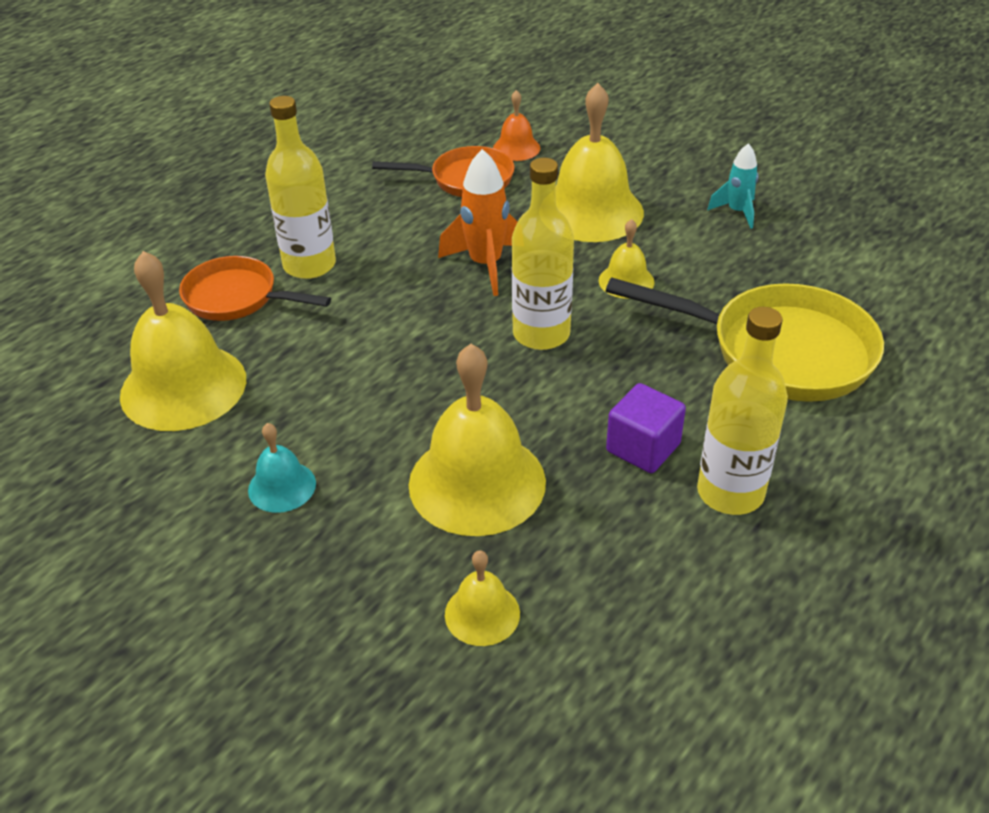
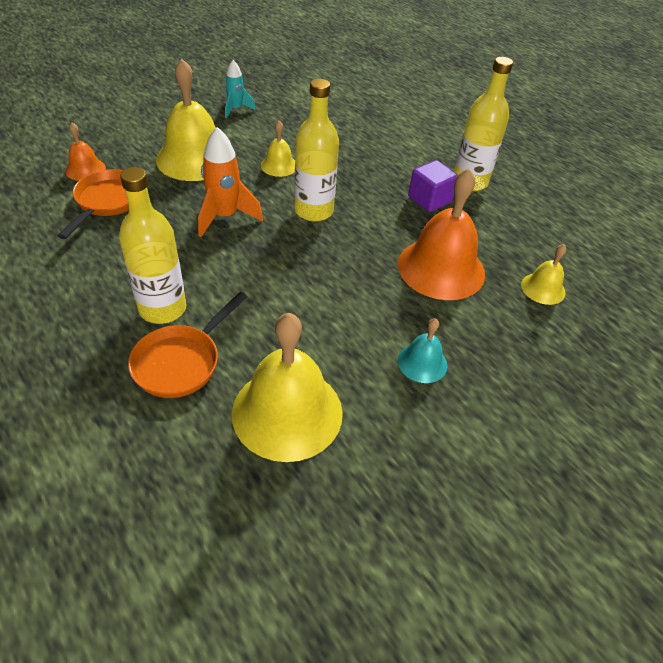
camera: 80 degrees left, 5 degrees up
yellow bell [409,344,546,536] -> orange bell [398,168,485,300]
yellow pan [606,277,884,402] -> none

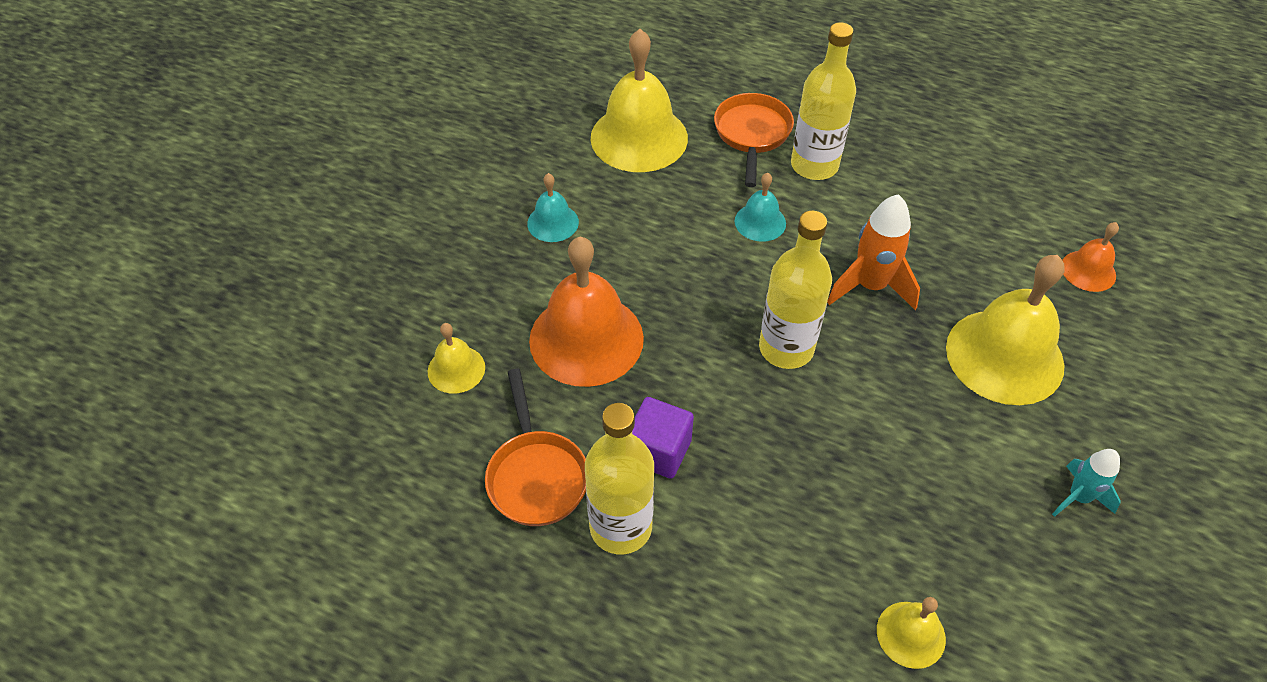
camera: 155 degrees right, 5 degrees up
orange pan [58,169,129,239] -> orange pan moved to [485,369,586,526]
yellow bell [261,121,295,177] -> yellow bell moved to [877,597,946,669]
none -> turquoise bell [735,173,786,242]

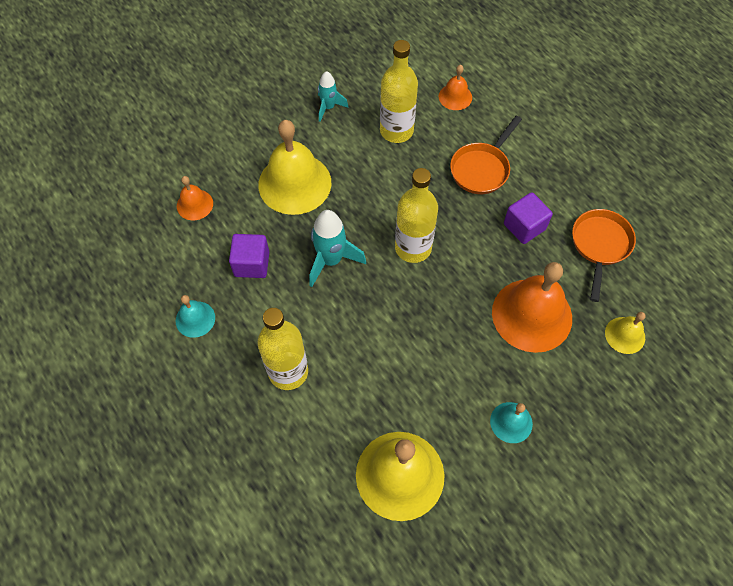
camera: 150 degrees left, 10 degrees up
yellow bottle [585,403,654,554] -> yellow bottle moved to [380,40,418,143]
orange pan [714,93,794,187] -> orange pan moved to [450,116,522,194]
turquoise bell [735,173,786,242] -> turquoise bell moved to [176,295,215,338]
orange rocket [827,194,920,310] -> turquoise rocket [309,210,366,287]
yellow bell [877,597,946,669] -> orange bell [439,65,472,110]
none -> purple cube [229,234,269,278]

